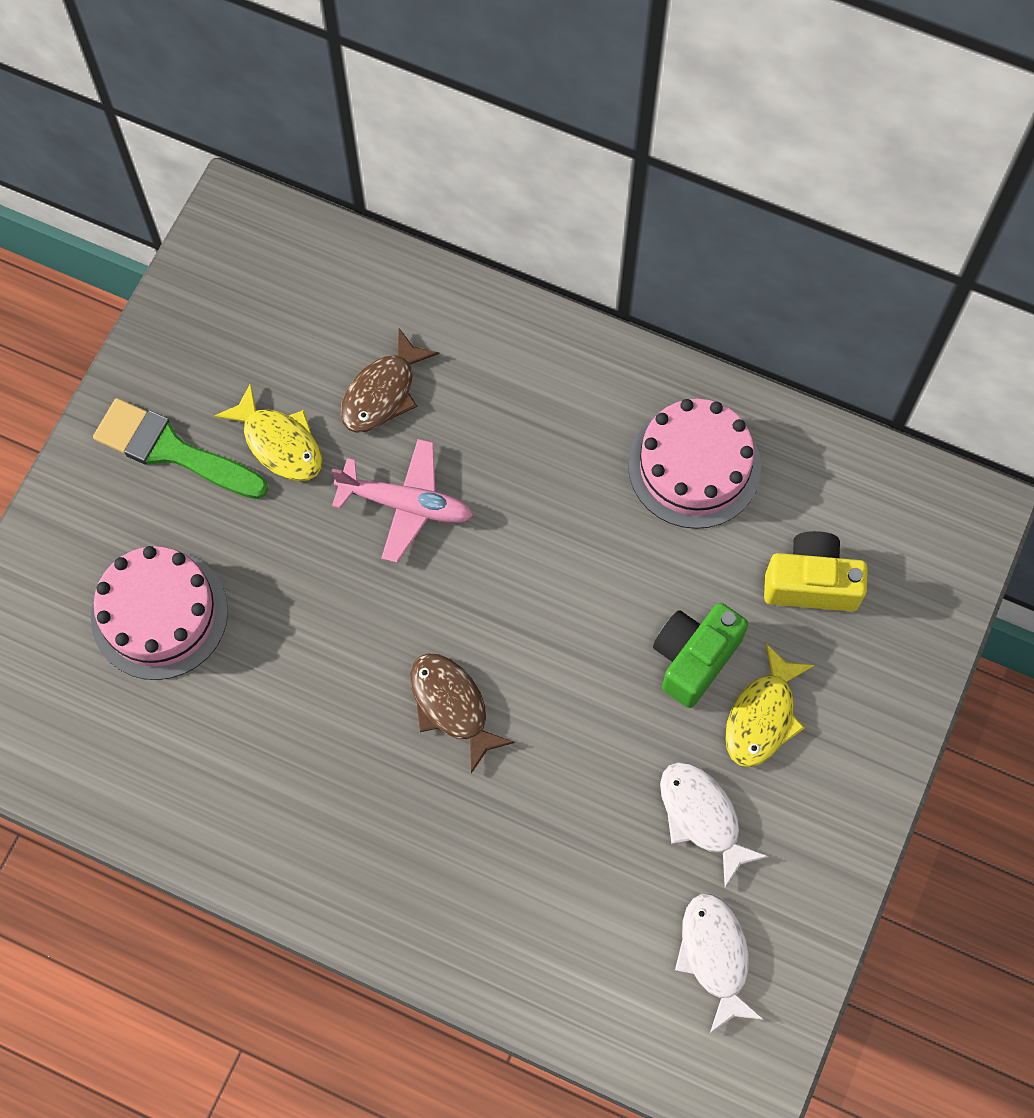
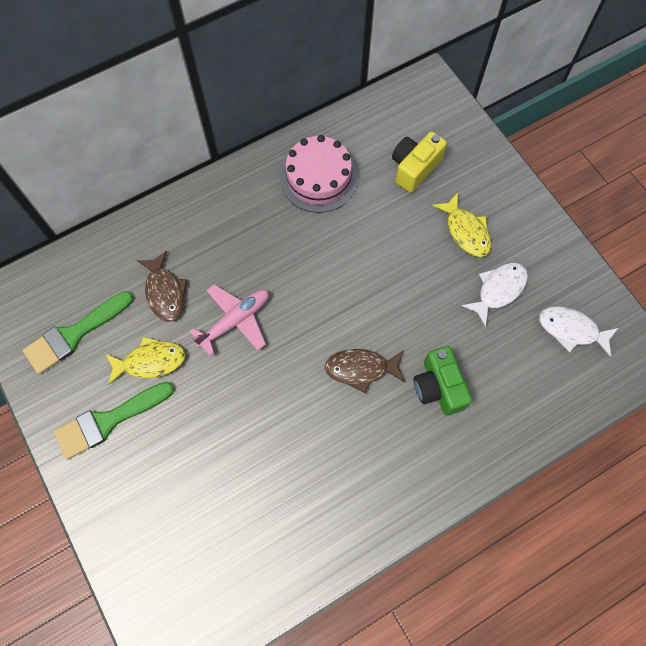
camera: 55 degrees left, 0 degrees up
pink cake [91,546,228,680] -> none
green camera [653,603,748,708] -> green camera moved to [414,346,472,415]
white fish [660,762,769,887] -> white fish turned 135 degrees clockwise [461,263,528,327]
none -> green brush [23,291,134,374]

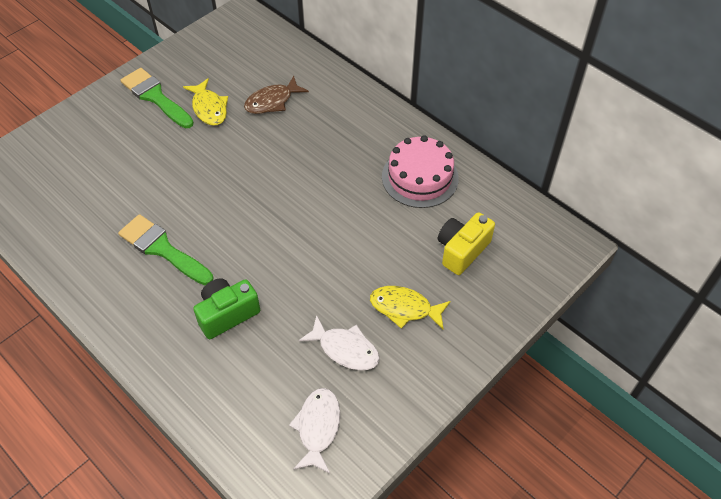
camera: 75 degrees right, 15 degrees down
green brush [23,291,134,374] -> green brush moved to [118,214,213,285]
pink plane [189,284,269,356] -> none
brown fish [325,349,405,393] -> none
yellow camera [392,131,447,193] -> yellow camera turned 75 degrees counterclockwise [438,212,495,275]
yellow fish [432,193,491,257] -> yellow fish turned 60 degrees clockwise [370,286,451,329]

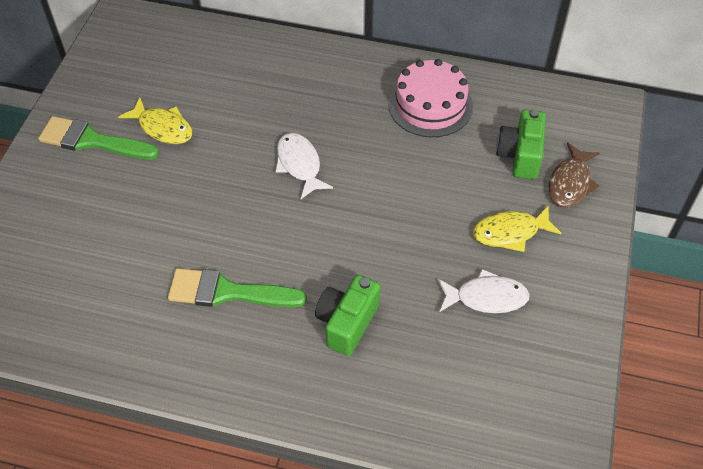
camera: 30 degrees left, 0 degrees up
brown fish [244,76,309,114] -> brown fish moved to [548,142,600,207]
white fish [289,388,340,474] -> white fish moved to [275,133,333,199]
yellow camera [438,212,495,275] -> green camera [496,109,546,179]

